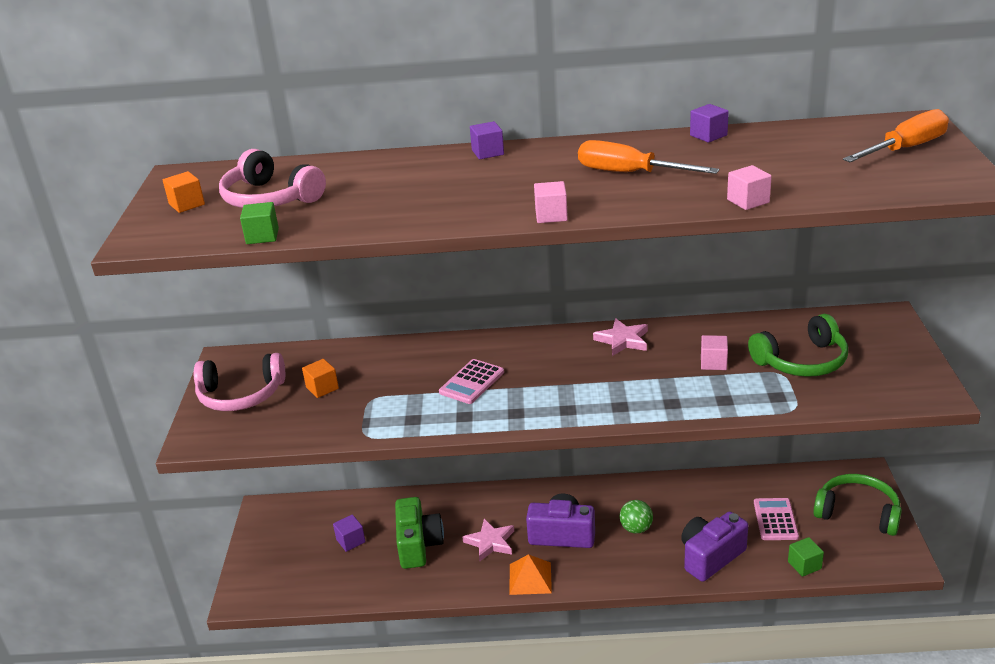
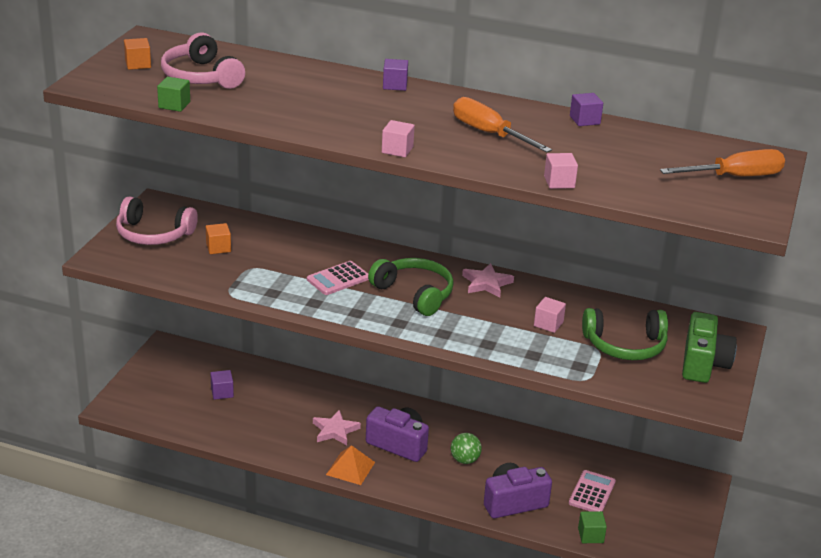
camera: 15 degrees right, 0 degrees up
green camera [395,497,444,569] -> green camera moved to [682,312,737,383]
green headphones [813,474,902,536] -> green headphones moved to [368,258,454,316]

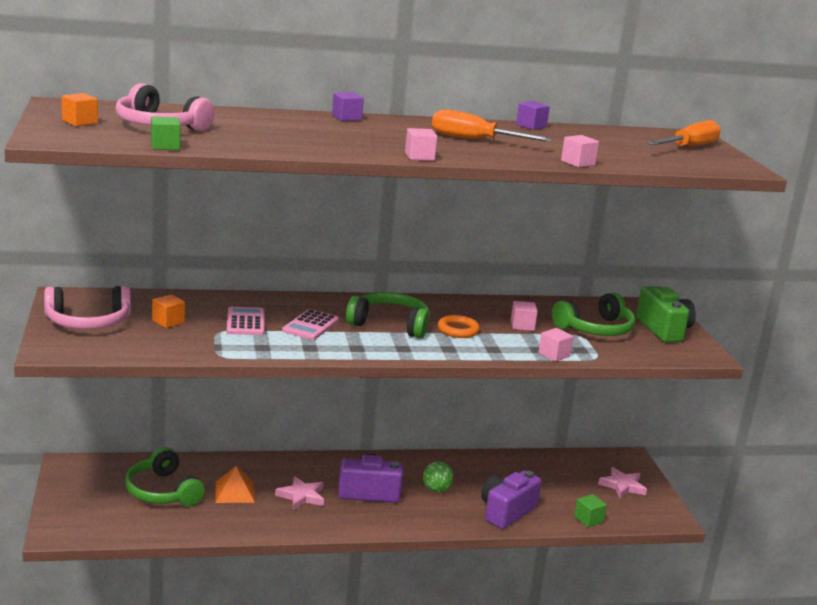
camera: 30 degrees left, 10 degrees down
purple cube [210,370,234,400] -> green headphones [125,447,205,506]
orange pyramid [326,445,375,485] -> orange pyramid moved to [215,466,255,503]
pink star [462,263,514,297] -> pink star moved to [598,467,647,498]
pink calculator [568,470,616,512] -> pink calculator moved to [227,307,265,335]
none -> orange ring [438,315,480,338]
none -> pink cube [538,328,573,362]

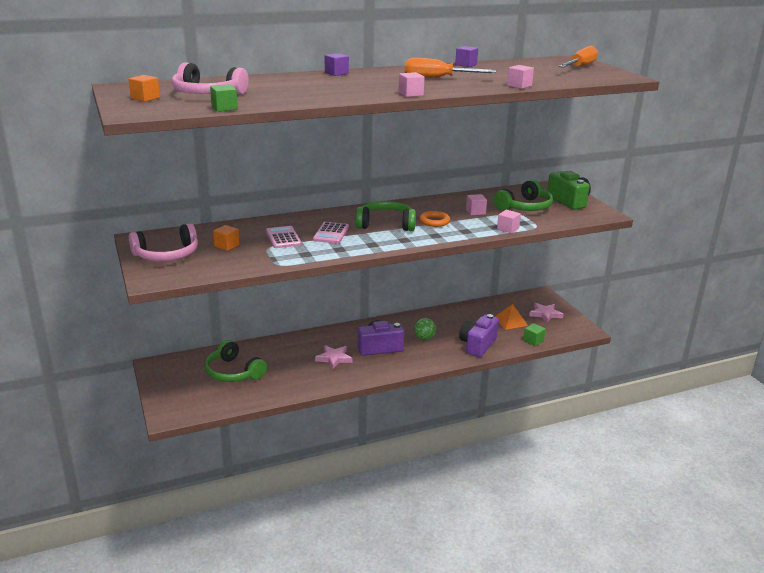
camera: 10 degrees left, 5 degrees up
orange pyramid [215,466,255,503] -> orange pyramid moved to [495,304,528,330]

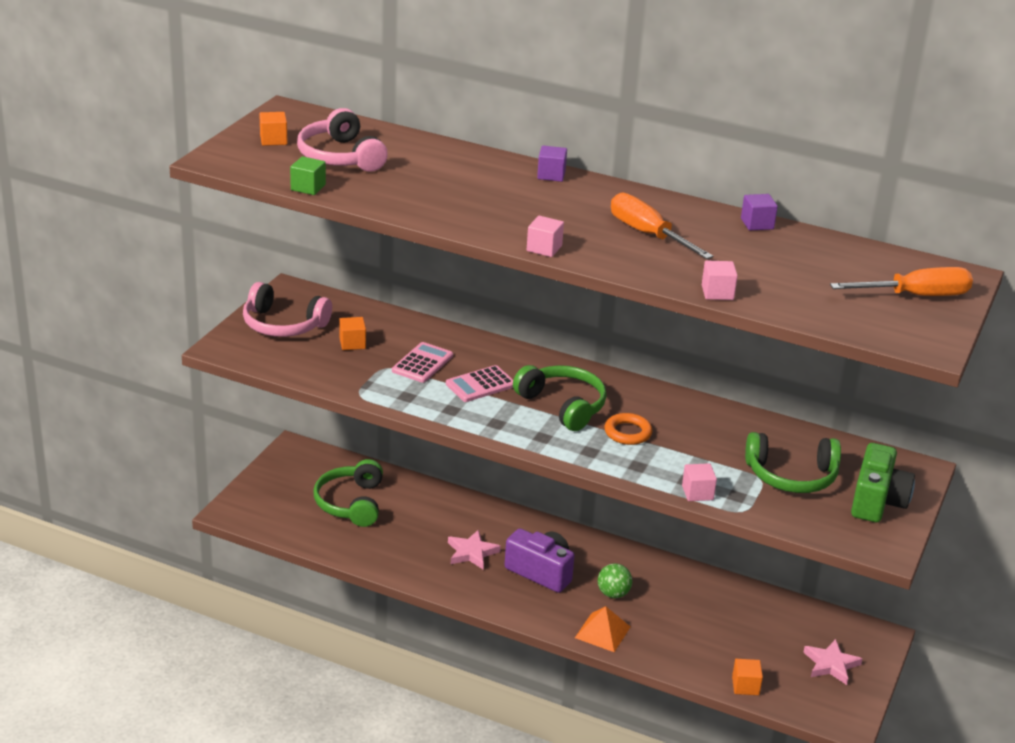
camera: 45 degrees right, 5 degrees up
purple camera [459,314,499,357] -> none
pink cube [466,194,487,215] -> none
orange pyramid [495,304,528,330] -> orange pyramid moved to [575,606,630,652]
green cube [523,323,546,346] -> orange cube [732,659,763,695]

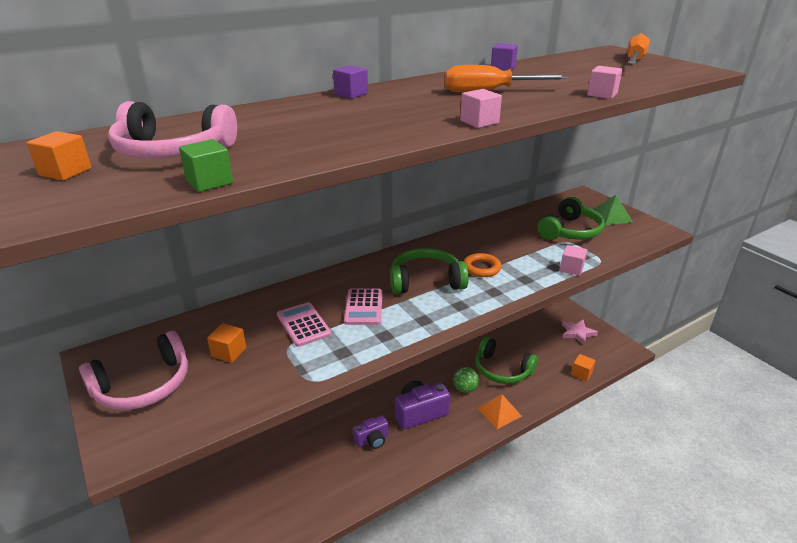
camera: 55 degrees left, 0 degrees up
green headphones [313,459,383,527] -> green headphones moved to [475,337,538,384]
pink star [448,530,501,570] -> purple camera [353,415,389,449]
green camera [851,443,915,522] -> green pyramid [593,195,633,225]

